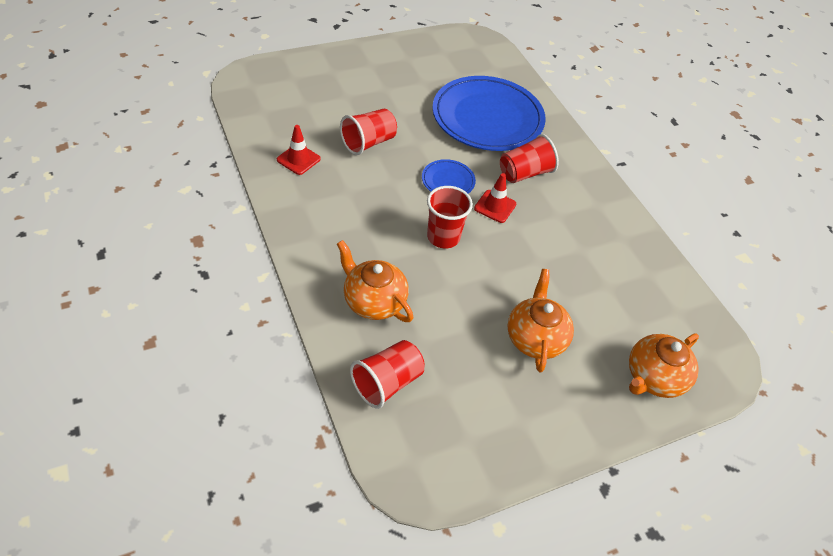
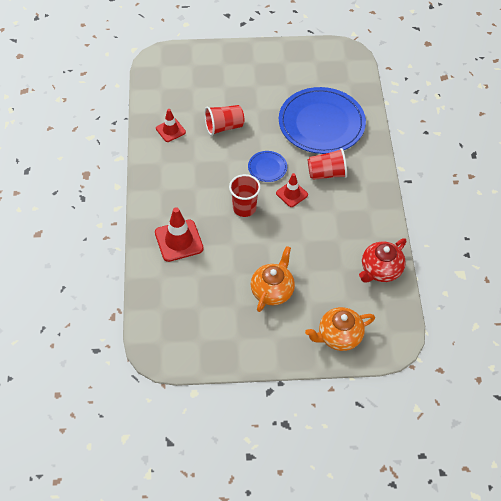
camera: 25 degrees right, 5 degrees up
orange teapot [337,240,413,322] -> red traffic cone [155,207,204,262]
red cup [350,340,425,409] -> none
none -> red teapot [359,238,406,282]

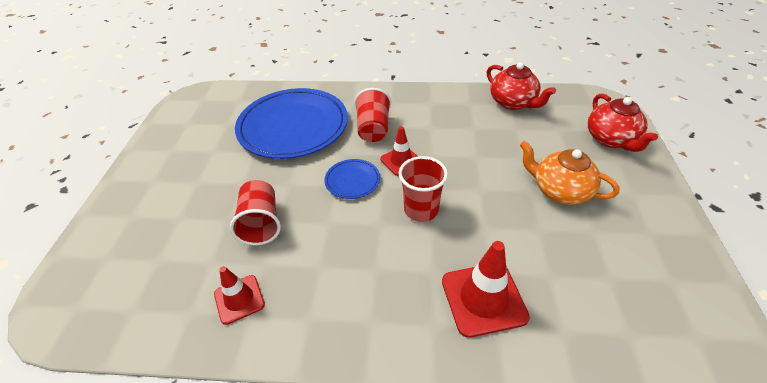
camera: 80 degrees left, 10 degrees down
orange teapot [305,307,375,351] -> red teapot [588,93,658,152]

